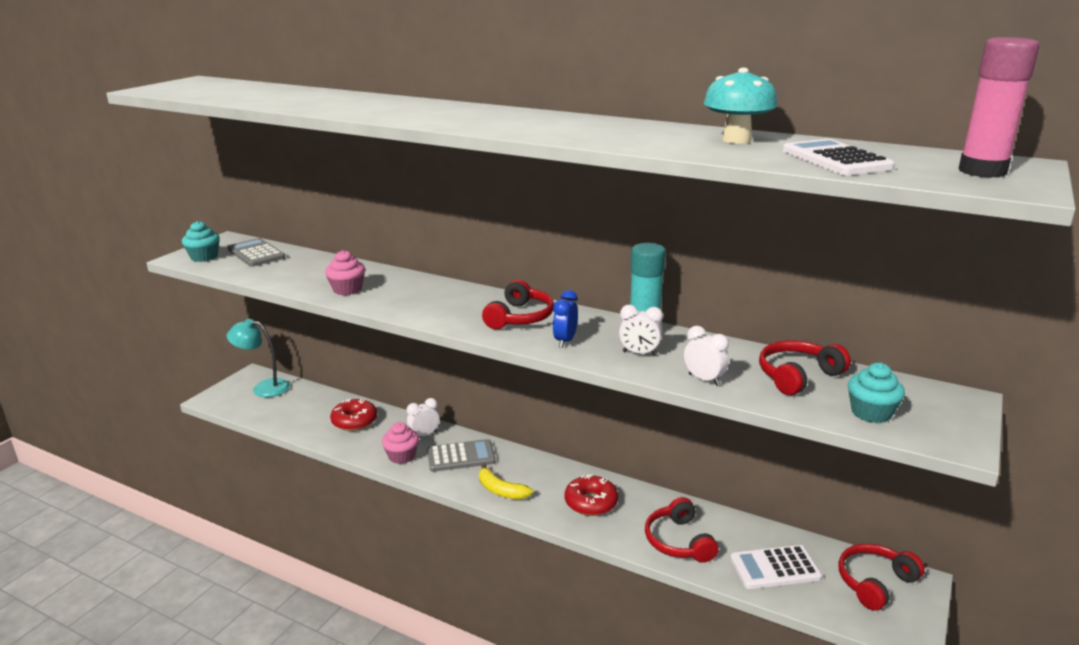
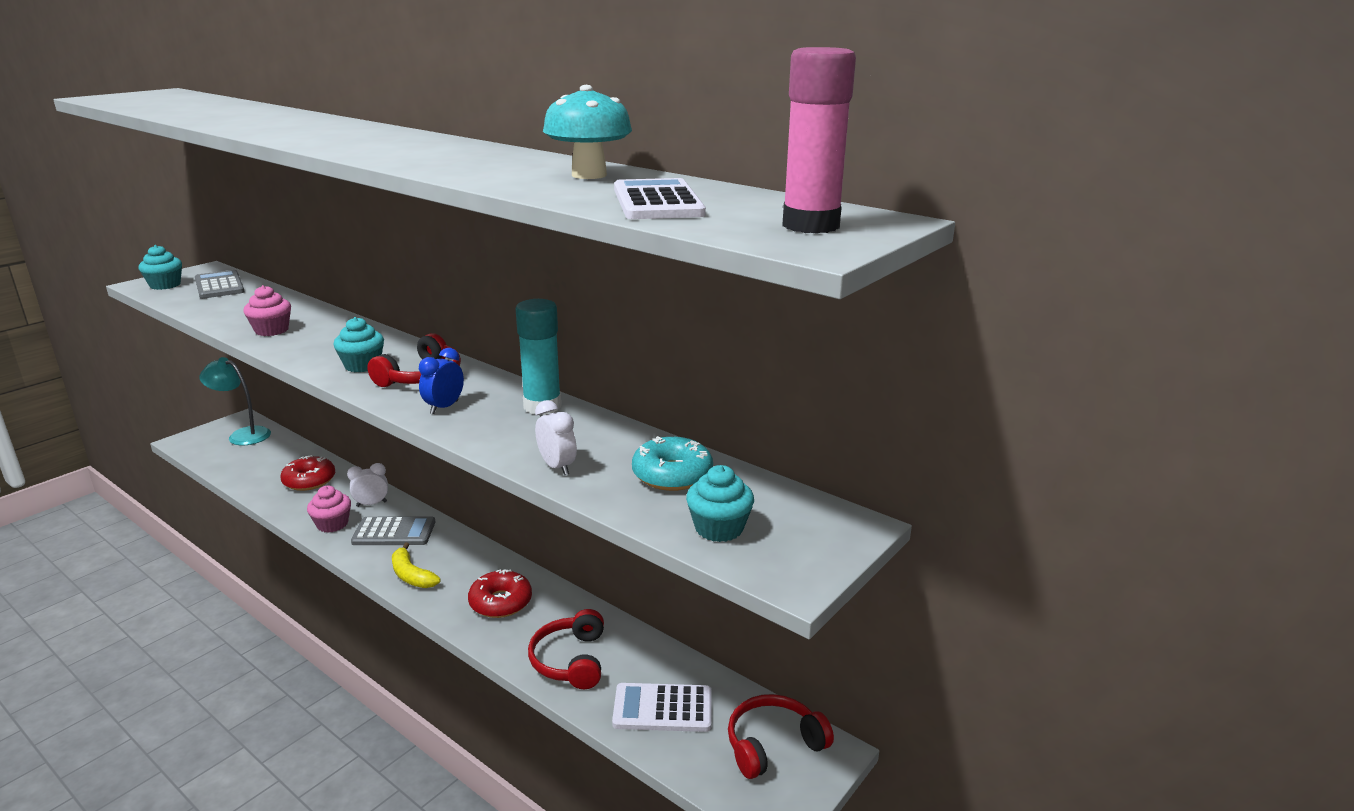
camera: 10 degrees right, 0 degrees up
white clock [619,305,663,355] -> none
red headphones [759,340,851,395] -> turquoise donut [632,436,713,491]
none -> turquoise cupcake [333,317,384,372]

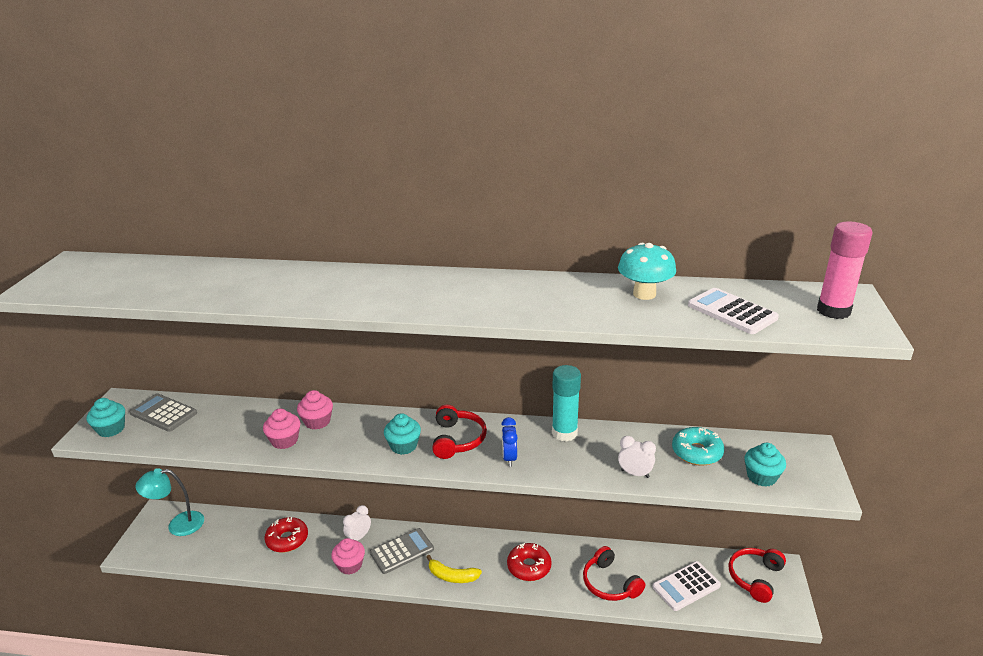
camera: 30 degrees left, 5 degrees up
none -> pink cupcake [297,390,333,430]

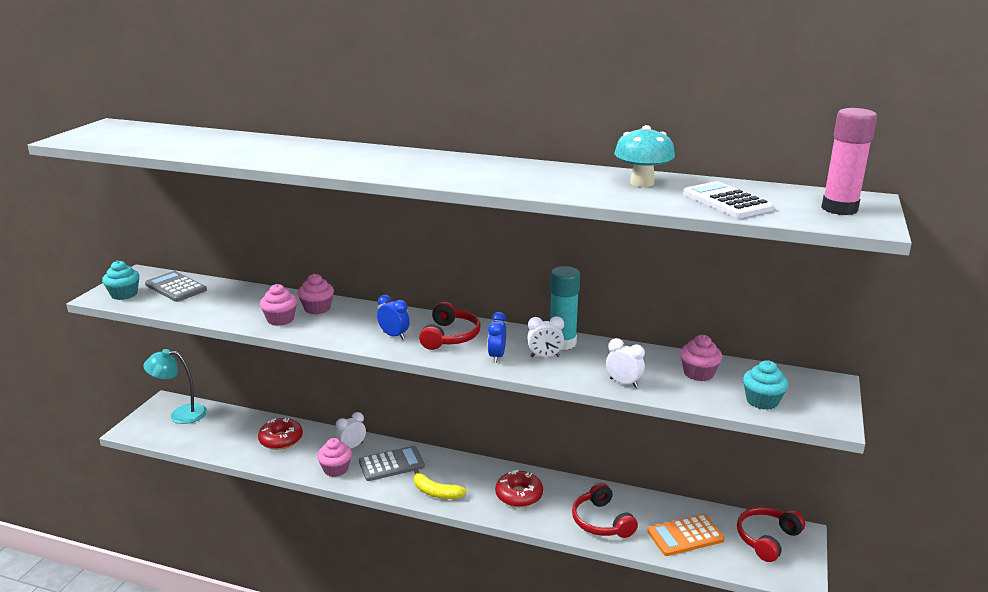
camera: 10 degrees right, 5 degrees down
turquoise cupcake [384,413,421,455] -> blue clock [377,295,410,339]
white calculator [652,561,721,611] -> orange calculator [647,514,725,556]
turquoise donut [672,427,724,466] -> pink cupcake [680,335,722,381]
none -> white clock [527,316,564,357]

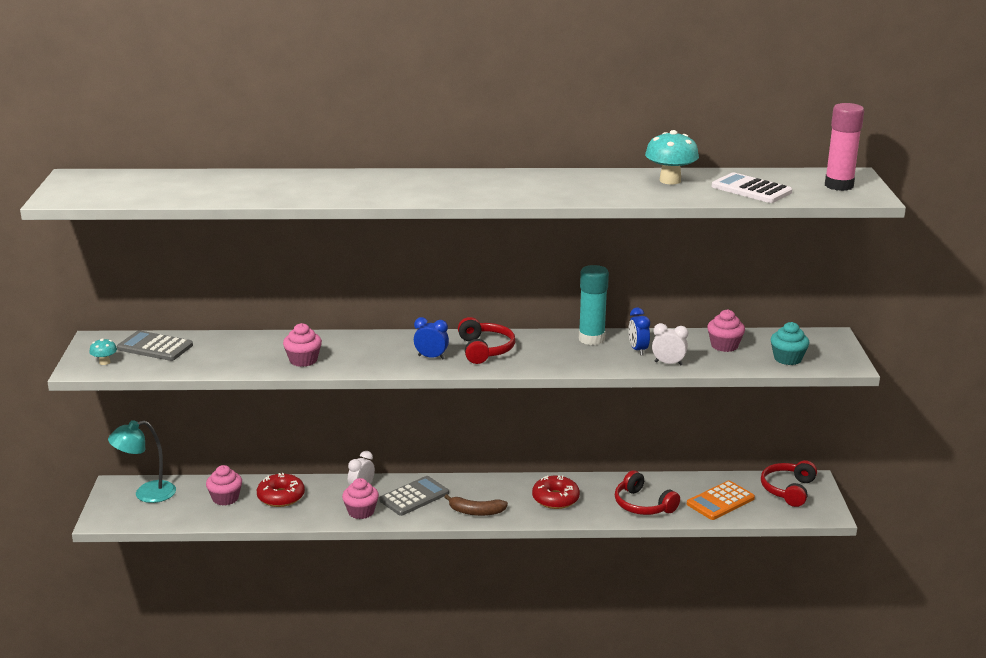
camera: 20 degrees left, 0 degrees up
turquoise cupcake [102,260,139,300] -> turquoise mushroom [89,338,117,365]
pink cupcake [298,274,334,314] -> pink cupcake moved to [206,465,242,505]
yellow banana [414,469,467,499] -> brown banana [444,494,508,516]
blue clock [488,312,506,363] -> blue clock moved to [628,307,650,356]
white clock [527,316,564,357] -> none

